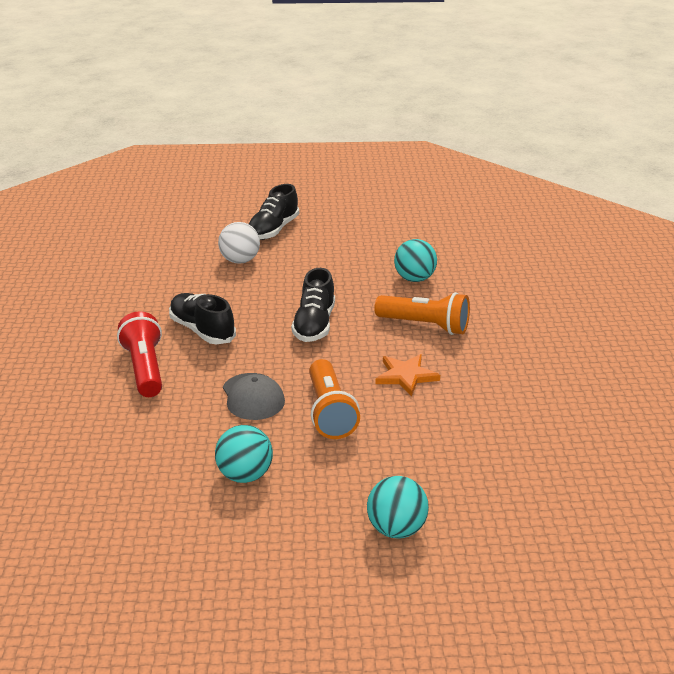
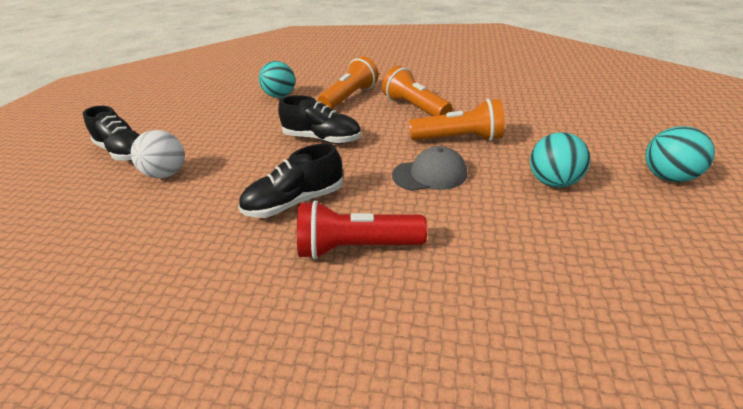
camera: 75 degrees left, 5 degrees up
turquoise ball [367,476,429,539] -> turquoise ball moved to [645,126,715,182]
orange star [375,354,440,397] -> orange flashlight [382,66,452,116]

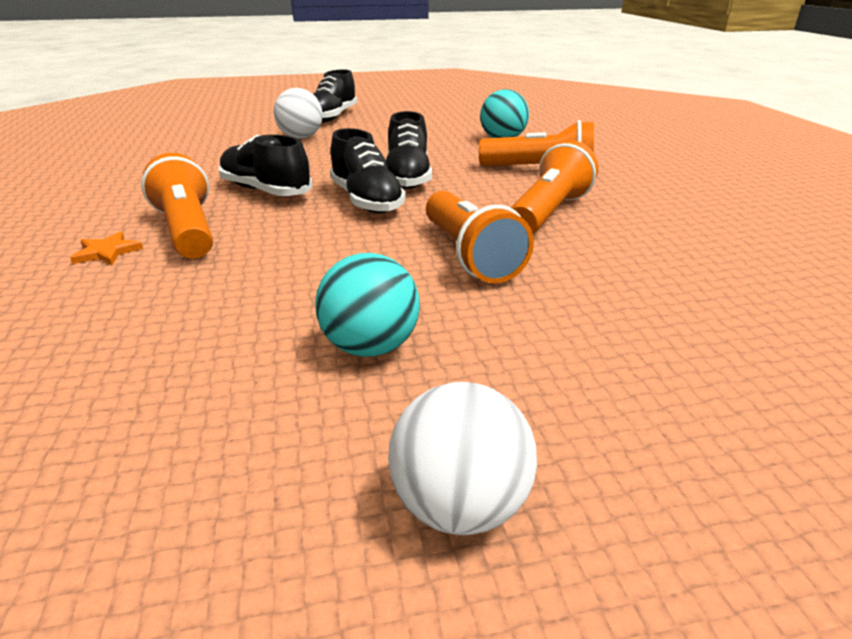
camera: 65 degrees right, 5 degrees down
red flashlight [297,200,427,259] -> orange flashlight [141,153,213,259]
grey cap [392,146,467,191] -> none
turquoise ball [645,126,715,182] -> white ball [388,382,537,535]
none -> orange star [70,231,143,265]
none -> black shoe [330,128,406,214]

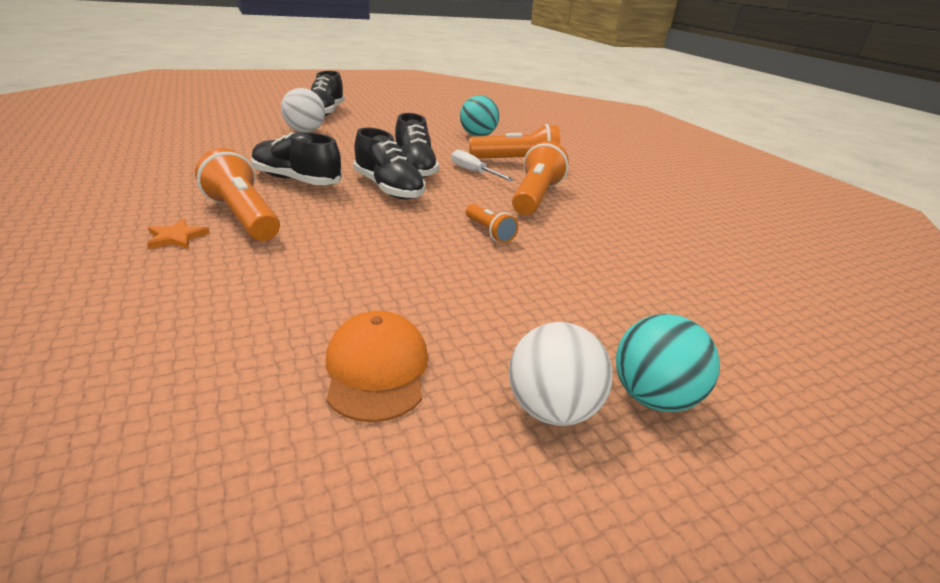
camera: 15 degrees left, 0 degrees up
turquoise ball [315,253,420,357] -> turquoise ball moved to [616,314,720,412]
orange flashlight [426,191,534,283] -> orange flashlight [466,204,519,243], size x0.54
none -> orange cap [326,311,428,422]
none -> white screwdriver [451,149,515,181]

